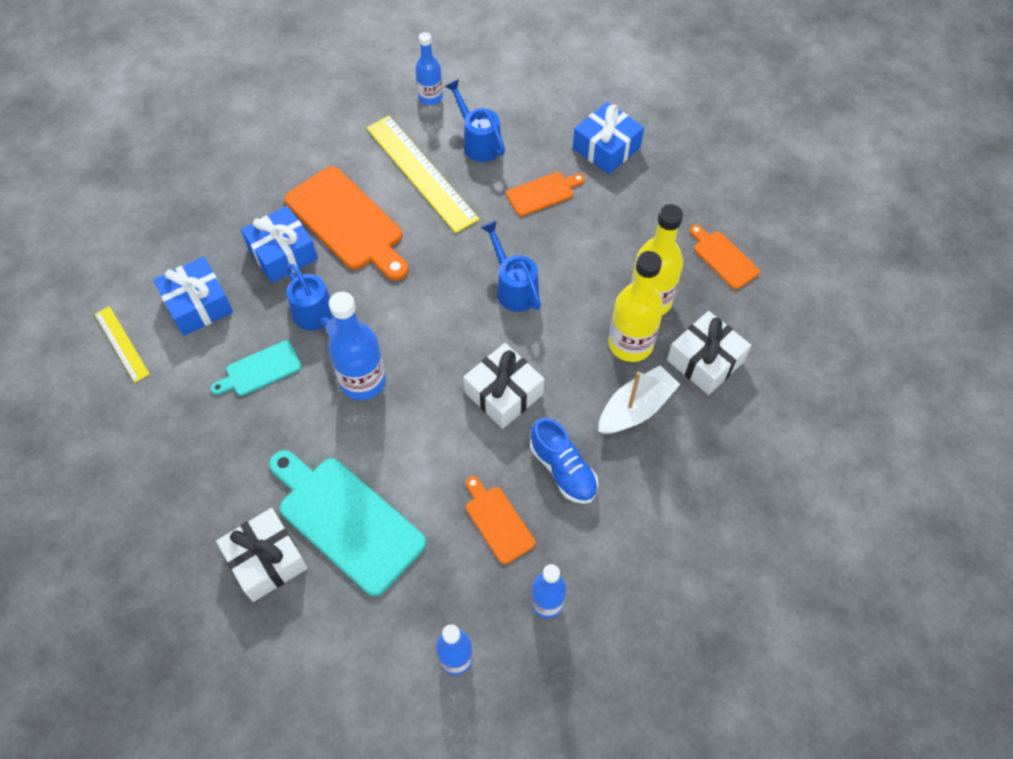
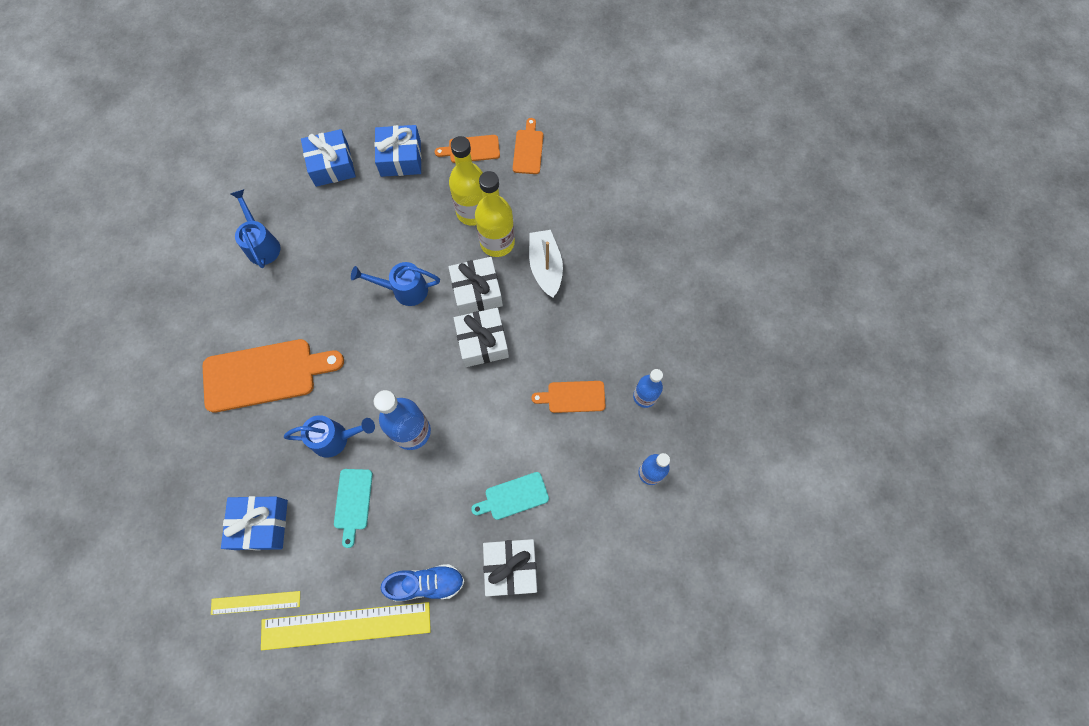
camera: 60 degrees left, 10 degrees up
blue gift [241,206,318,283] -> blue gift moved to [374,125,422,177]
turquoise cutting board [269,450,426,596] -> turquoise cutting board [471,472,549,520], size x0.53
yellow ruler [366,116,480,233] -> yellow ruler moved to [261,602,431,650]
blue bottle [415,32,443,105] -> none
blue watering can [445,79,505,162] -> blue watering can turned 75 degrees clockwise [231,189,280,268]
orange cutting board [506,172,585,216] -> orange cutting board moved to [513,118,543,174]
blue shoe [530,418,598,504] -> blue shoe moved to [381,564,465,601]
white gift [667,311,751,395] -> white gift moved to [448,257,503,316]

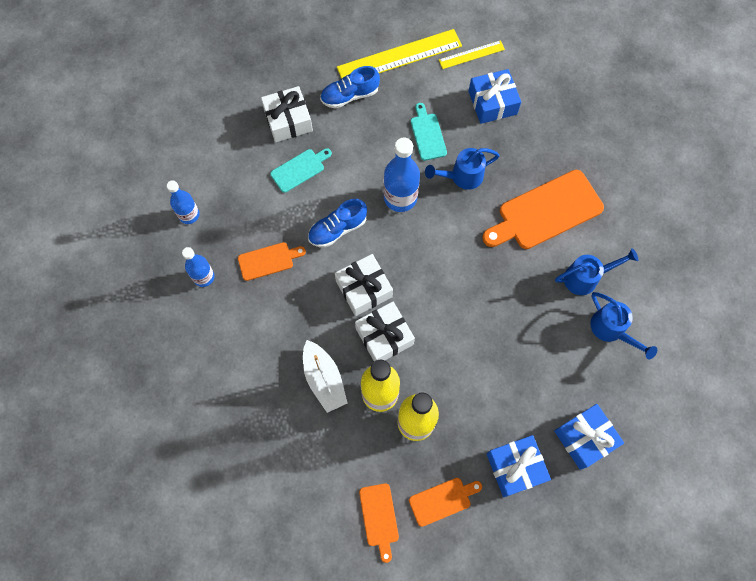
camera: 165 degrees right, 0 degrees up
blue watering can [351,262,440,306] -> blue watering can moved to [555,248,639,295]
none -> blue shoe [308,199,367,248]

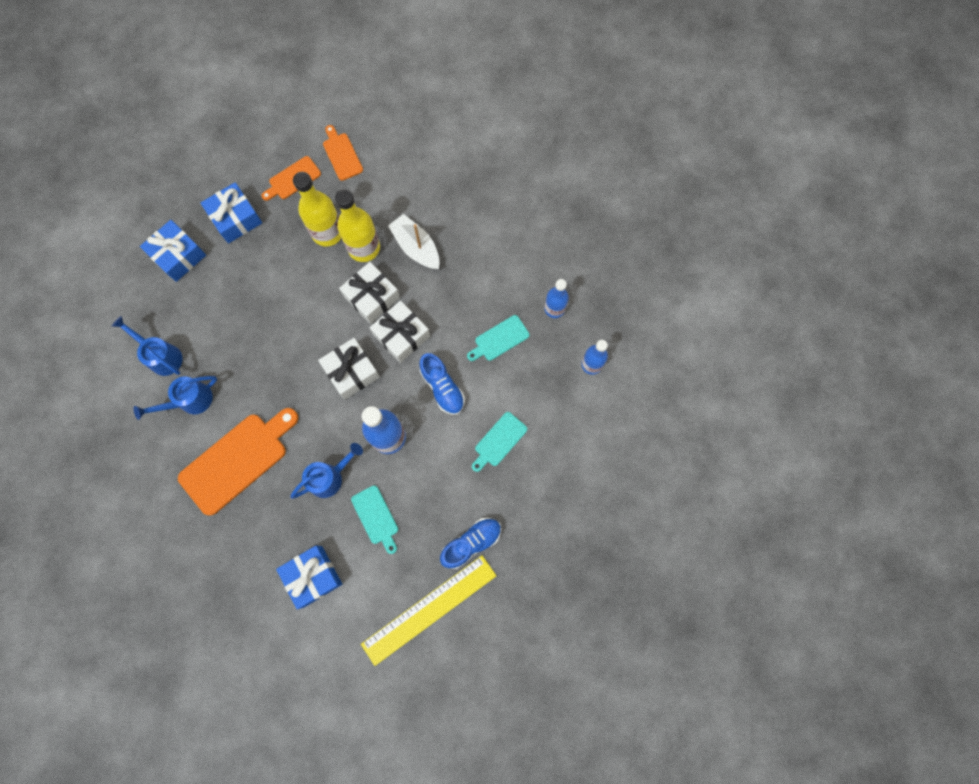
camera: 165 degrees right, 5 degrees up
orange cutting board [238,242,306,281] -> turquoise cutting board [467,315,530,361]
white gift [261,86,313,142] -> white gift moved to [318,338,380,399]
blue shoe [308,199,367,248] -> blue shoe turned 105 degrees clockwise [419,353,465,415]
yellow ruler [439,40,505,69] -> none

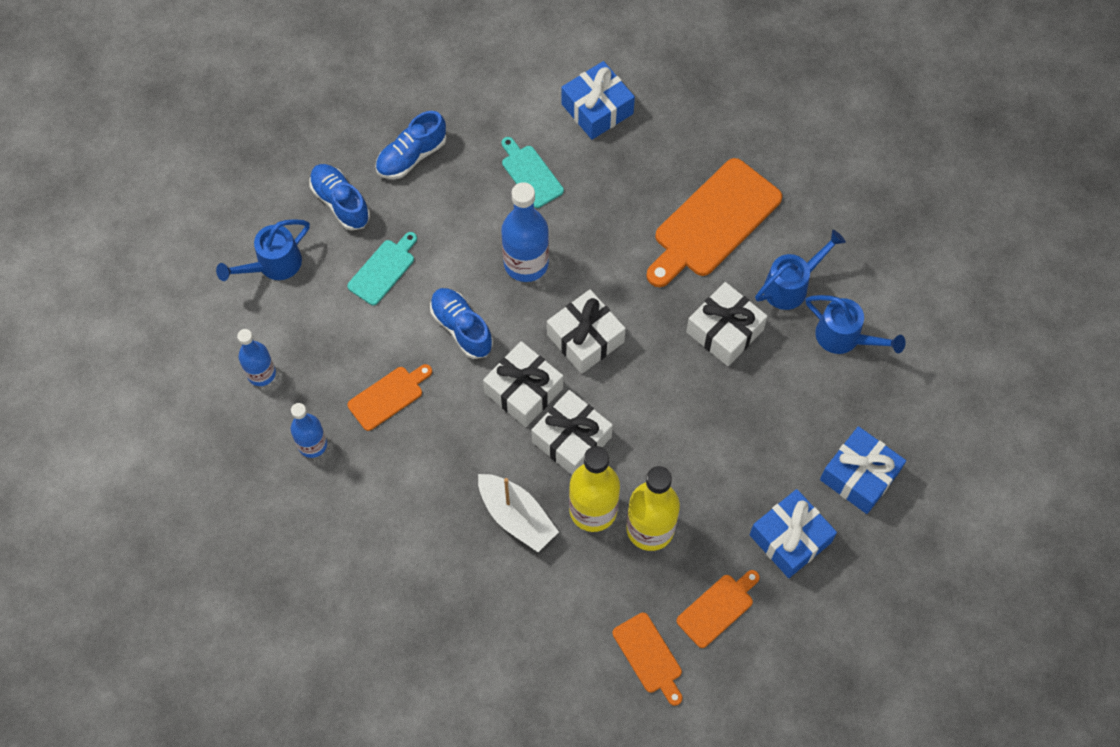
camera: 175 degrees right, 10 degrees down
blue watering can [290,443,363,499] -> blue watering can moved to [216,219,310,281]
yellow ruler [361,555,496,666] -> none
turquoise cutting board [467,315,530,361] -> orange cutting board [347,364,432,431]
none -> blue shoe [309,164,370,231]
none -> white gift [686,282,768,366]

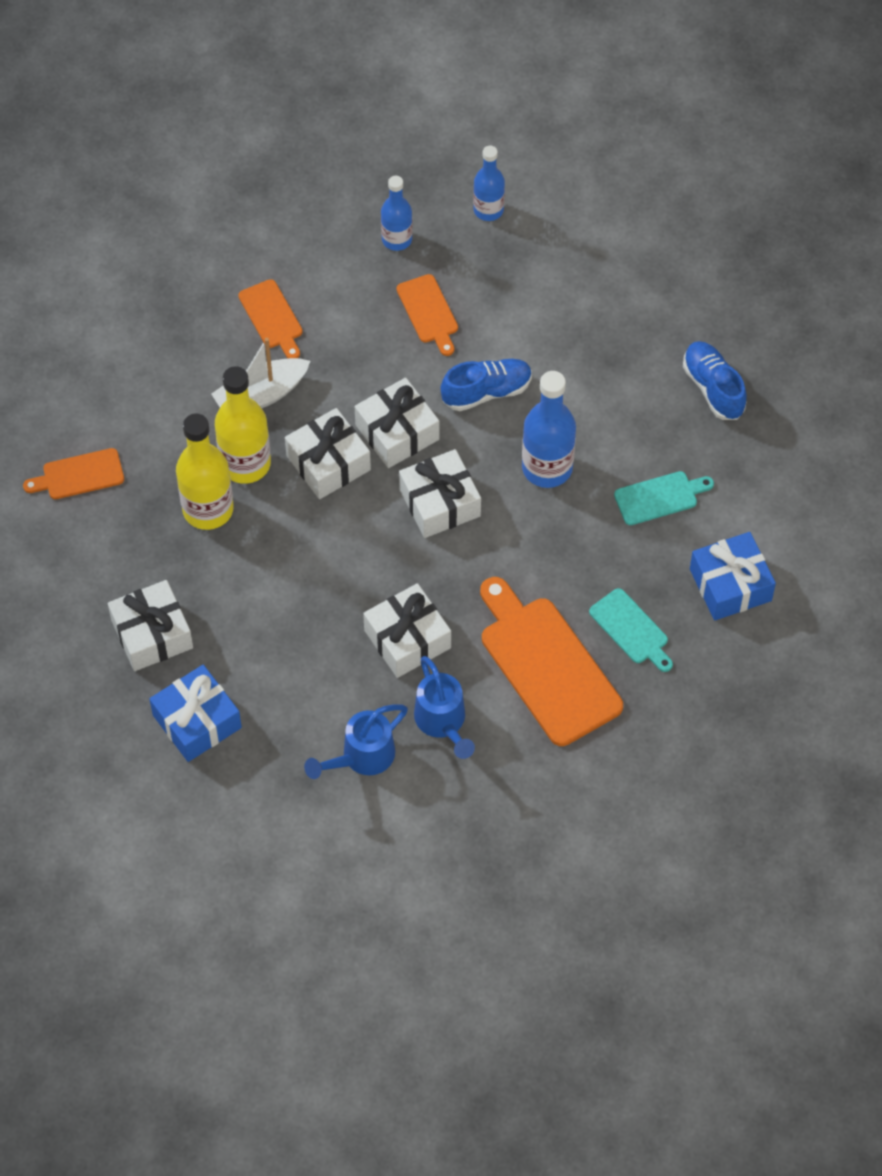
camera: 105 degrees right, 5 degrees down
blue watering can [216,219,310,281] -> none
blue shoe [309,164,370,231] -> none
turquoise cutting board [347,232,417,305] -> turquoise cutting board moved to [589,588,673,672]
orange cutting board [676,570,760,648] -> orange cutting board moved to [238,279,303,358]
blue gift [750,489,837,578] -> white gift [108,580,193,671]

